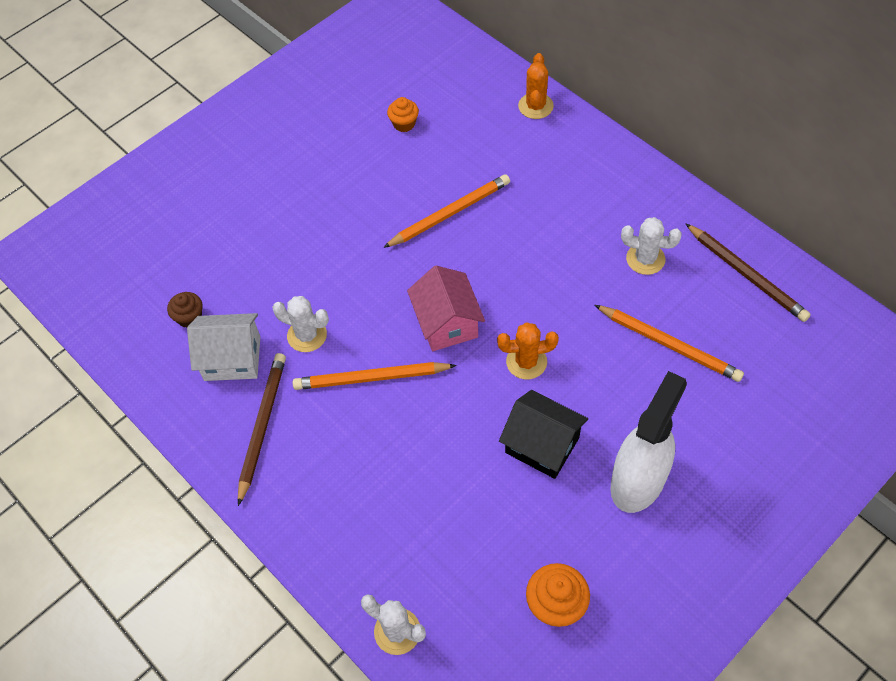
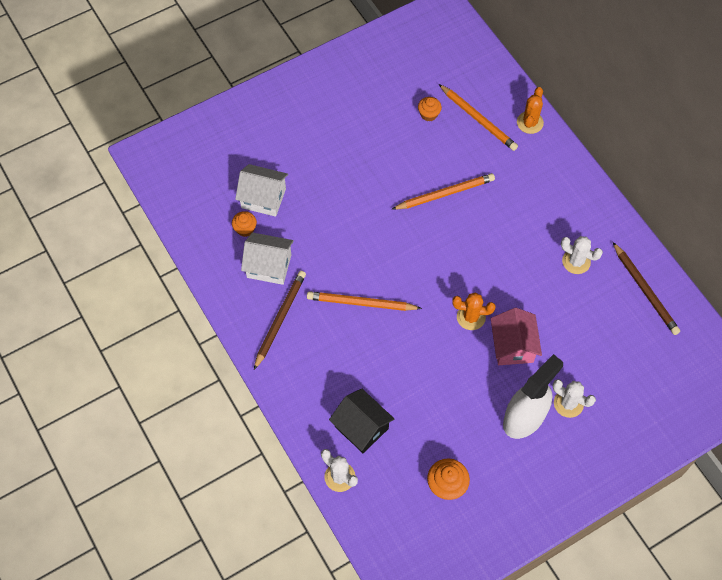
camera: 10 degrees right, 5 degrees up
brown cupcake [167,292,202,328] -> orange cupcake [232,211,257,237]
white cactus [272,296,329,352] -> white cactus moved to [553,379,596,418]
pink house [407,265,485,351] -> pink house moved to [491,308,542,365]
black house [499,390,588,479] -> black house moved to [329,389,394,453]
orange pencil [595,305,744,382] -> orange pencil moved to [439,84,518,151]
none -> white house [235,164,288,217]

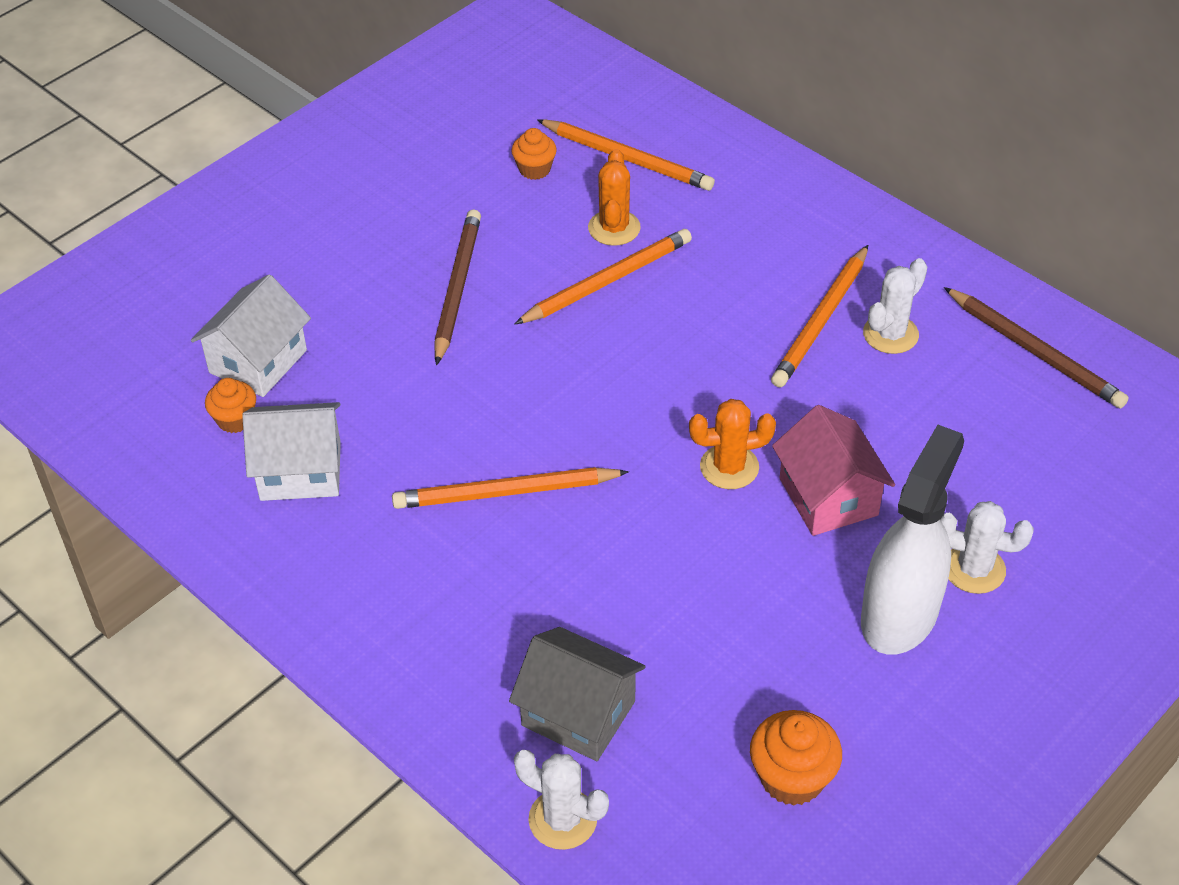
camera: 15 degrees left, 15 degrees down
white house [235,164,288,217] -> white house turned 60 degrees counterclockwise [191,274,311,397]
brown pencil [254,271,306,370] -> brown pencil moved to [434,210,481,365]
black house [329,389,394,453] -> grey house [509,627,646,761]
orange cactus [517,87,544,134] -> orange cactus moved to [588,149,641,246]
white cactus [561,236,603,274] -> white cactus turned 60 degrees counterclockwise [863,258,927,354]
none -> orange pencil [771,245,868,387]

